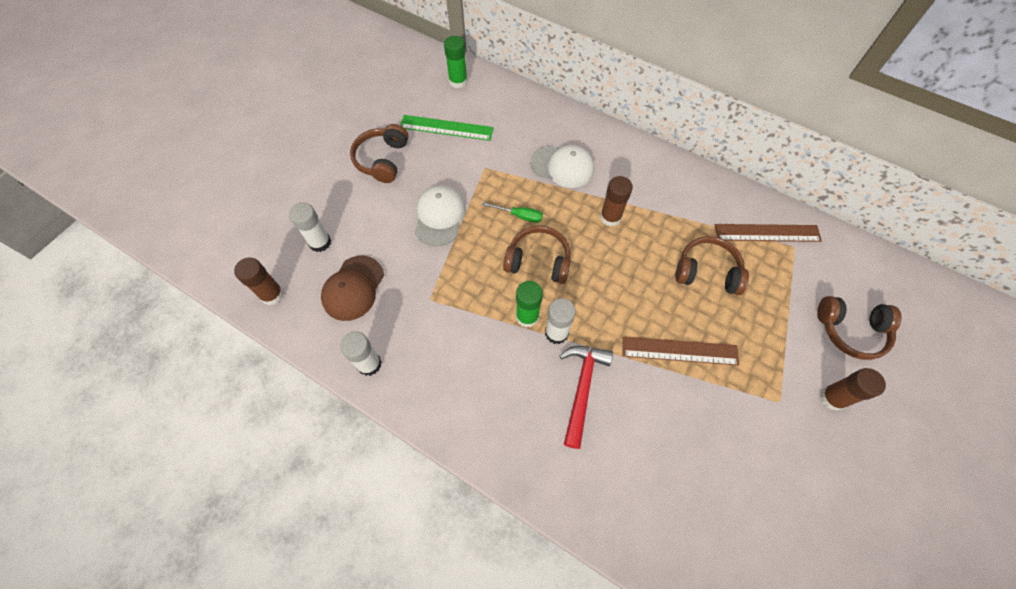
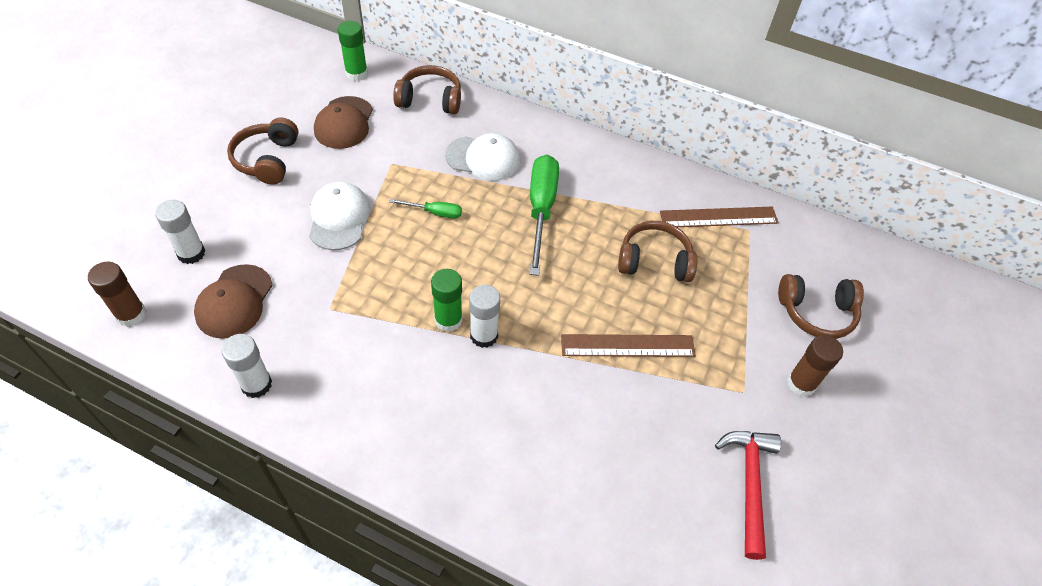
camera: 10 degrees left, 10 degrees down
green ruler [400,115,494,141] -> brown cap [314,96,373,149]
brown headphones [503,226,571,284] -> brown headphones moved to [393,65,461,114]
red hammer [560,346,613,449] -> red hammer moved to [715,431,781,560]
brown glue stick [600,176,633,227] -> green screwdriver [530,155,559,276]

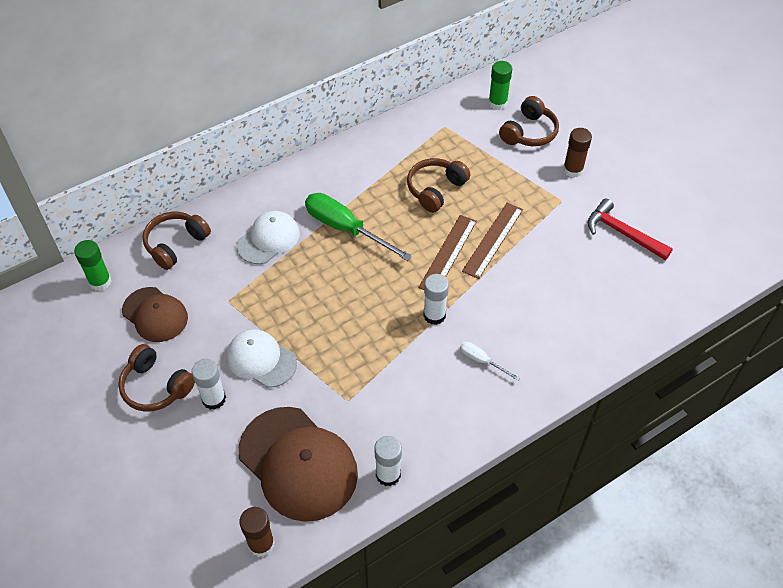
camera: 55 degrees left, 0 degrees up
white glue stick [155,200,205,264] -> white glue stick moved to [192,359,226,410]
brown cap [194,264,273,339] -> brown cap [238,407,358,522], size x1.65
green screwdriver [389,199,462,219] -> none
green glue stick [431,269,463,332] -> green glue stick moved to [488,61,512,110]
brown ruler [660,207,779,227] -> brown ruler moved to [418,215,477,290]
none -> white screwdriver [460,341,520,381]

